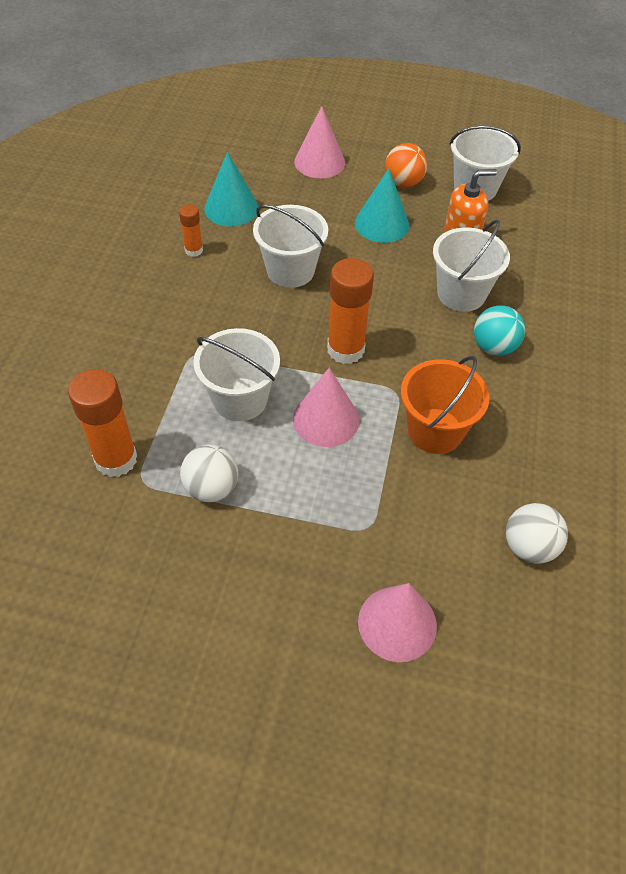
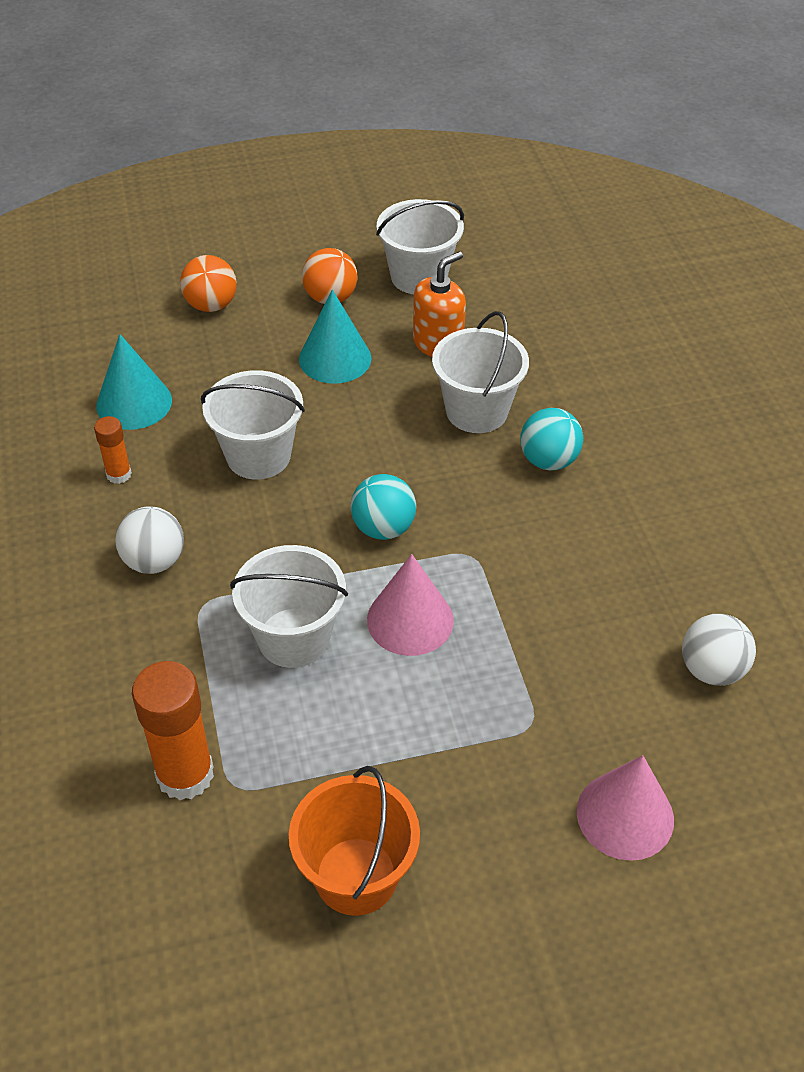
camera: 25 degrees left, 5 degrees down
white ball [180,444,238,502] -> white ball moved to [115,506,184,574]
pink cone [294,106,345,178] -> orange ball [180,255,237,312]
orange glue stick [327,258,374,364] -> turquoise ball [351,474,416,540]
orange bucket [401,356,489,454] -> orange bucket moved to [289,766,420,916]

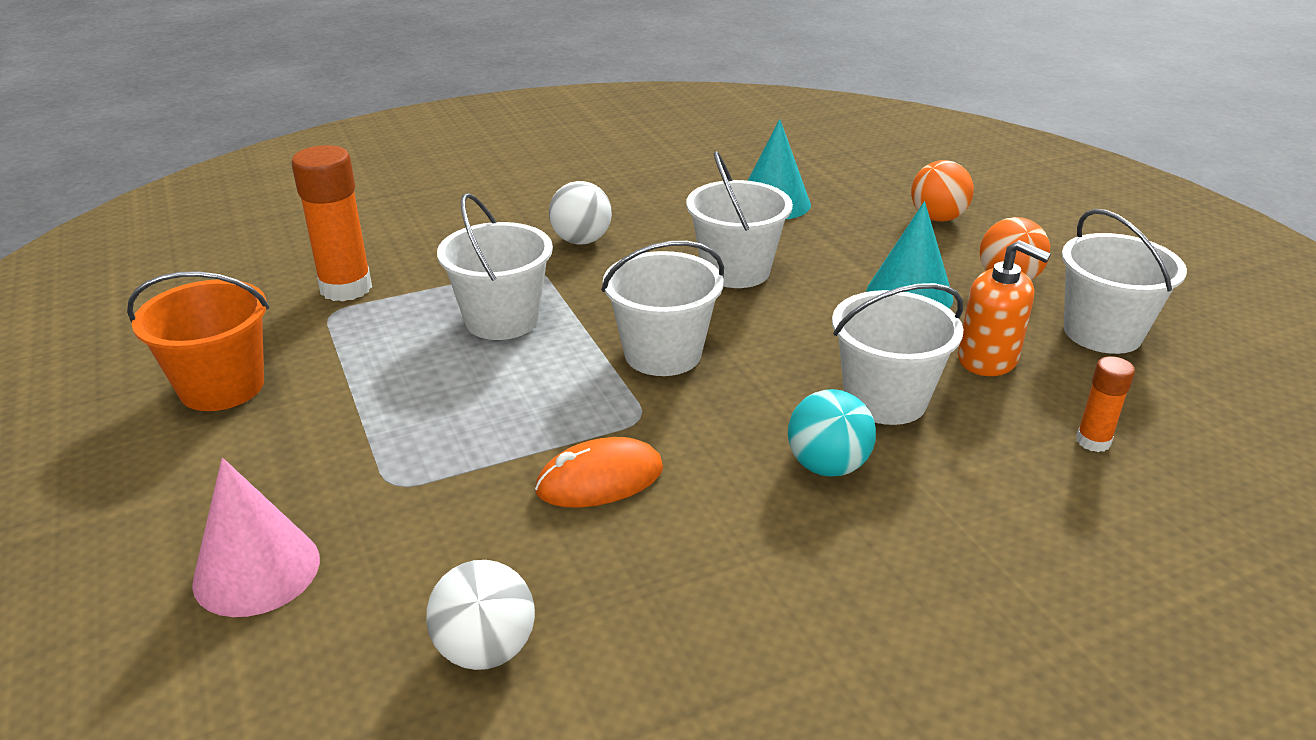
camera: 80 degrees right, 15 degrees down
orange glue stick [94,416,132,484] -> orange glue stick moved to [1076,356,1135,452]
turquoise ball [351,474,416,540] -> white bucket [601,241,724,376]
pink cone [367,554,454,656] -> none
none -> orange mouse [535,437,663,507]

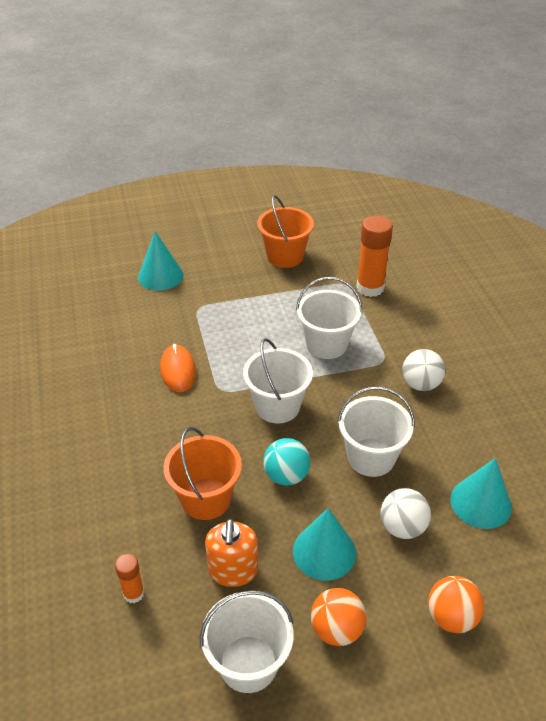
camera: 100 degrees right, 10 degrees up
pink cone [192,458,320,617] -> turquoise cone [138,231,184,291]
white ball [426,560,535,670] -> white ball moved to [380,488,431,539]
turquoise ball [788,389,876,477] -> turquoise ball moved to [263,438,310,486]
white bucket [832,283,963,425] -> orange bucket [164,427,242,520]
orange soap dispenser [958,240,1051,376] -> orange soap dispenser turned 45 degrees counterclockwise [205,519,258,587]

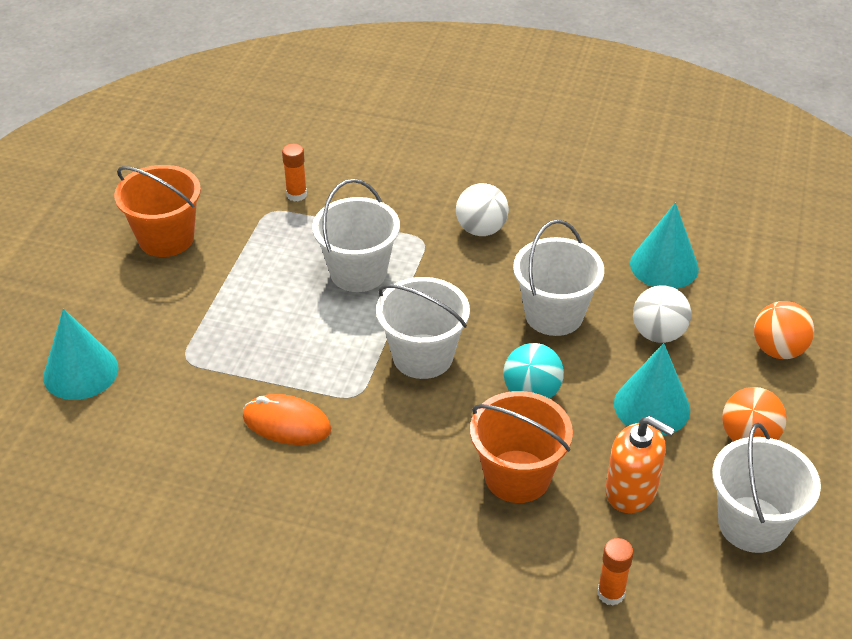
camera: 60 degrees left, 0 degrees up
orange glue stick [356,215,393,297] -> orange glue stick [282,144,307,201], size x0.53

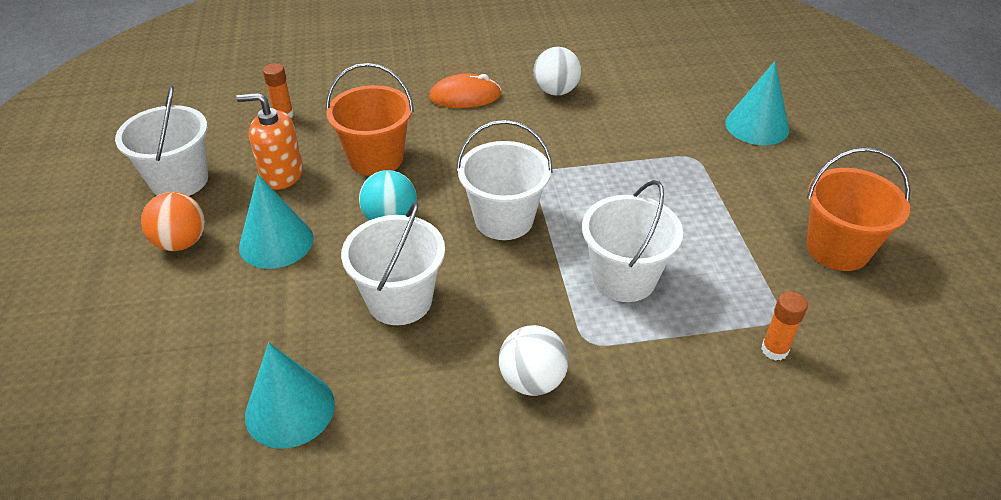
camera: 155 degrees right, 0 degrees up
orange mouse [243,394,331,445] -> orange mouse moved to [429,73,502,108]
white ball [633,285,691,343] -> white ball moved to [533,47,581,95]
orange ball [754,301,814,359] -> none

